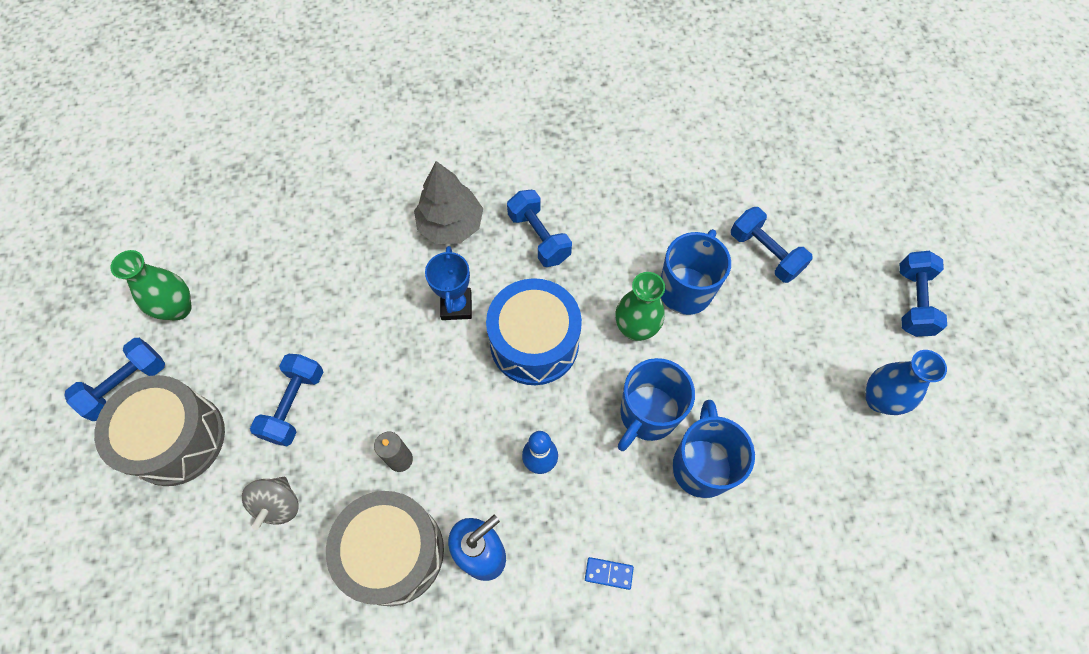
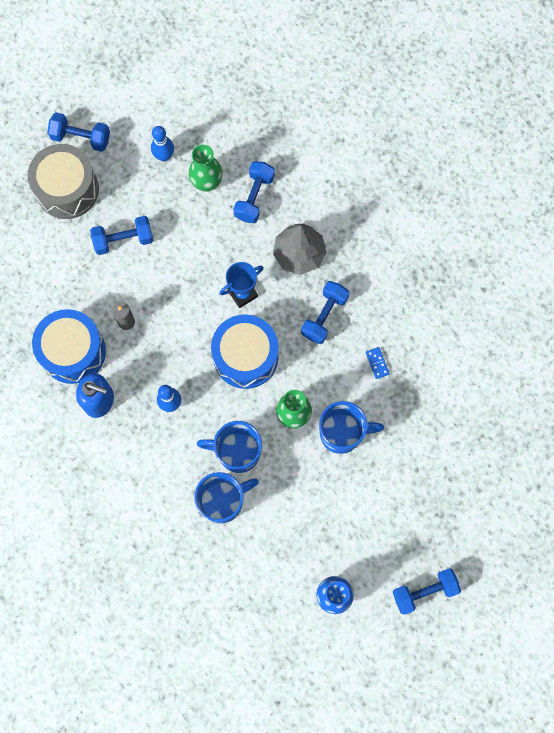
camera: 60 degrees right, 10 degrees up
green vase [111,250,192,321] -> green vase moved to [189,145,223,191]
grey spinning top [242,477,298,530] -> none
grey drum [326,491,444,606] -> blue drum [32,309,106,384]
blue domino [585,557,634,590] -> blue domino moved to [366,347,390,379]
blue dumbbell [731,207,813,283] -> blue dumbbell moved to [233,161,275,223]
none -> blue bowling pin [151,126,174,161]

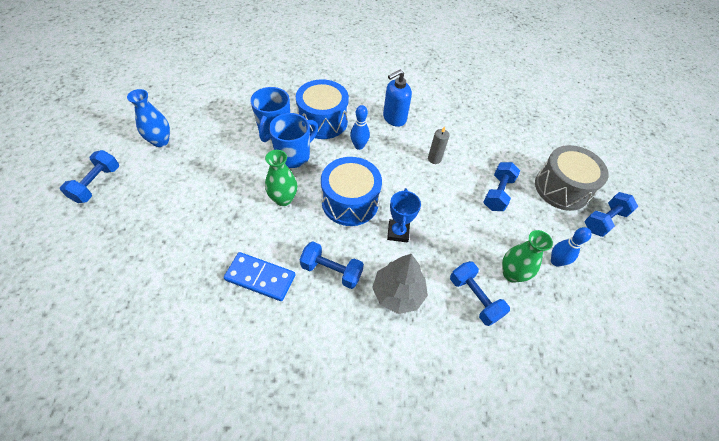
camera: 125 degrees right, 20 degrees down
blue drum [32,309,106,384] -> blue drum moved to [296,79,349,139]
blue dumbbell [301,281,349,344] -> blue dumbbell turned 45 degrees counterclockwise [300,241,364,289]
blue mug [319,401,384,454] -> none
blue domino [366,347,390,379] -> blue domino [224,252,295,301], size x2.14

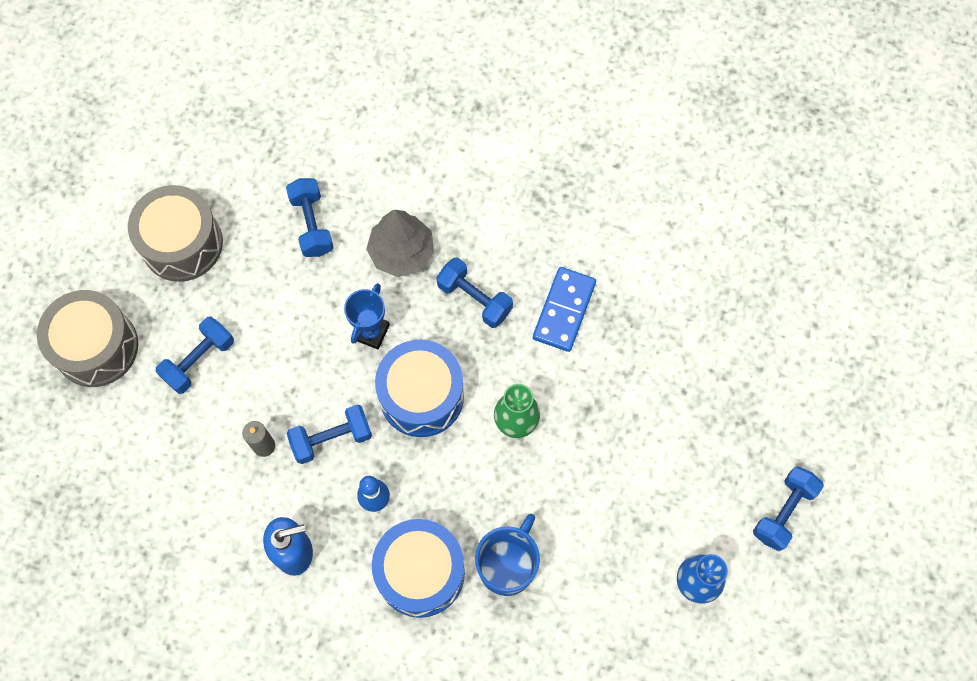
camera: 160 degrees left, 15 degrees up
blue domino [224,252,295,301] -> blue domino turned 75 degrees clockwise [533,267,596,352]
blue mug [269,113,318,168] -> none
green vase [502,230,553,283] -> none
blue bowling pin [551,227,592,267] -> grey drum [128,185,223,282]
blue dumbbell [584,192,638,237] -> blue dumbbell moved to [287,404,372,464]

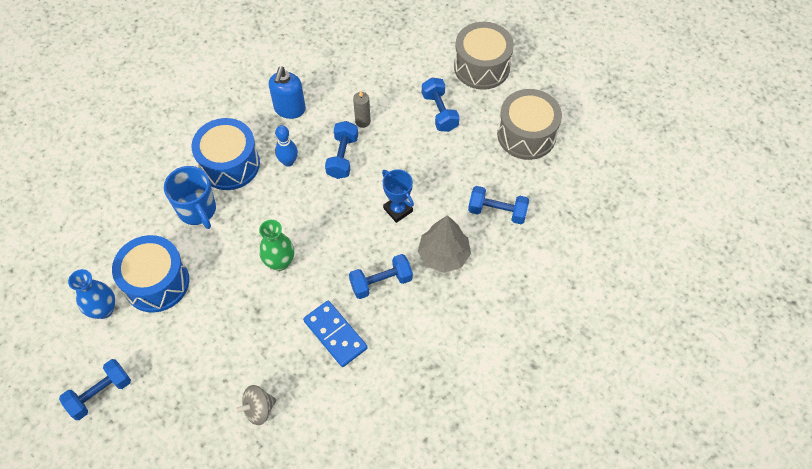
camera: 120 degrees right, 10 degrees down
blue drum [375,340,464,437] -> blue drum moved to [112,235,189,313]
blue dumbbell [753,466,824,551] -> blue dumbbell turned 75 degrees clockwise [59,359,131,420]
none -> grey spinning top [234,385,277,425]

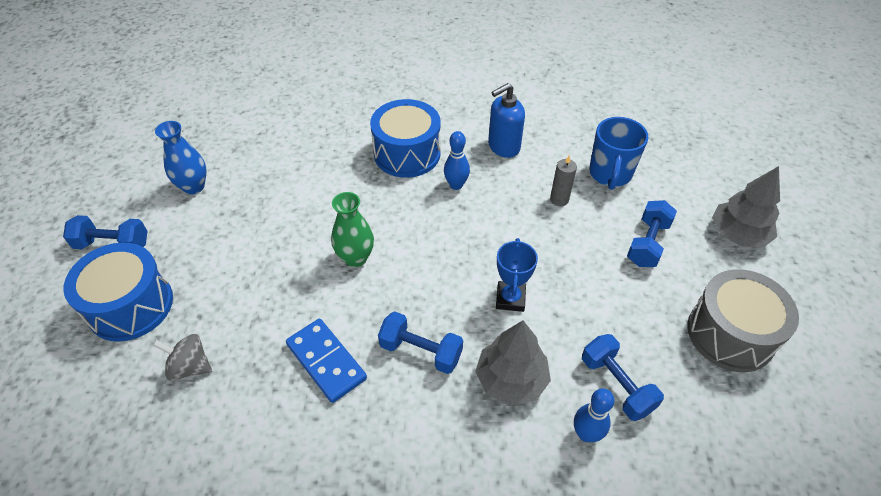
camera: 45 degrees right, 10 degrees down
blue drum [112,235,189,313] -> blue drum moved to [63,243,173,342]
blue mug [164,166,216,229] -> blue mug moved to [589,117,648,190]
blue domino [303,301,368,367] -> blue domino turned 45 degrees counterclockwise [286,319,367,403]
blue dumbbell [325,121,358,179] -> none
grey drum [454,22,514,90] -> grey tree [712,166,780,247]
none -> blue bowling pin [574,388,614,442]

